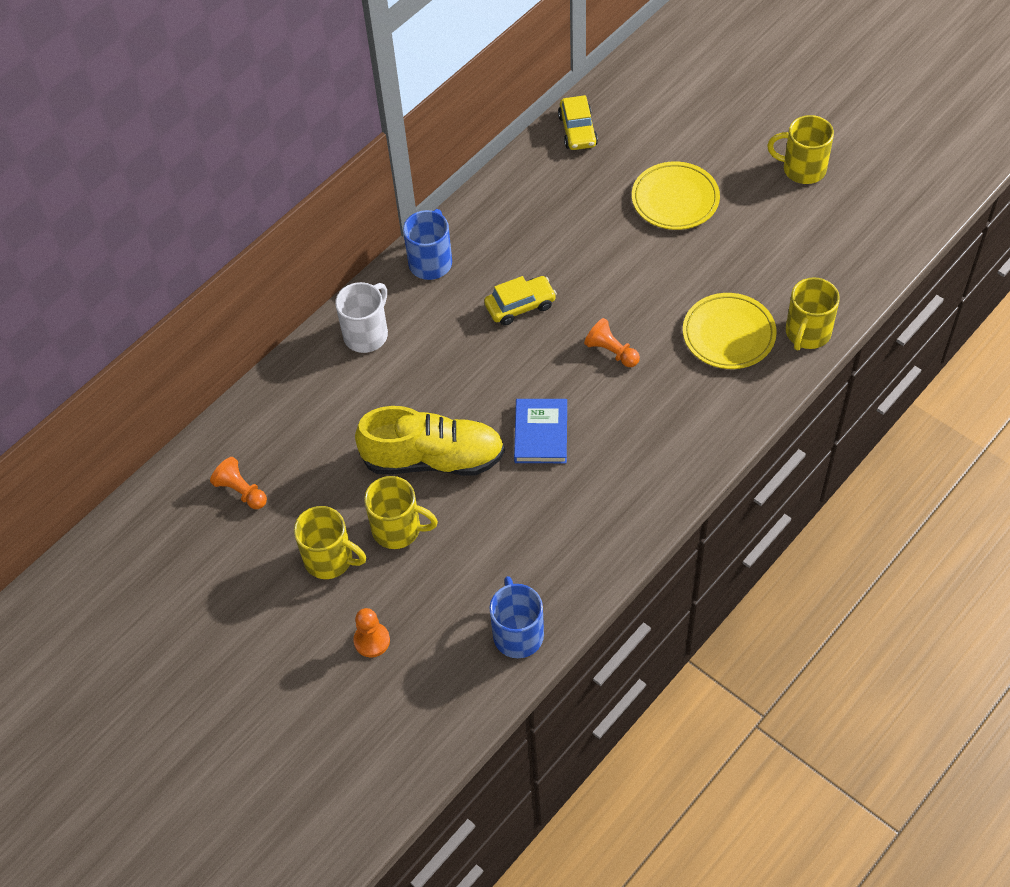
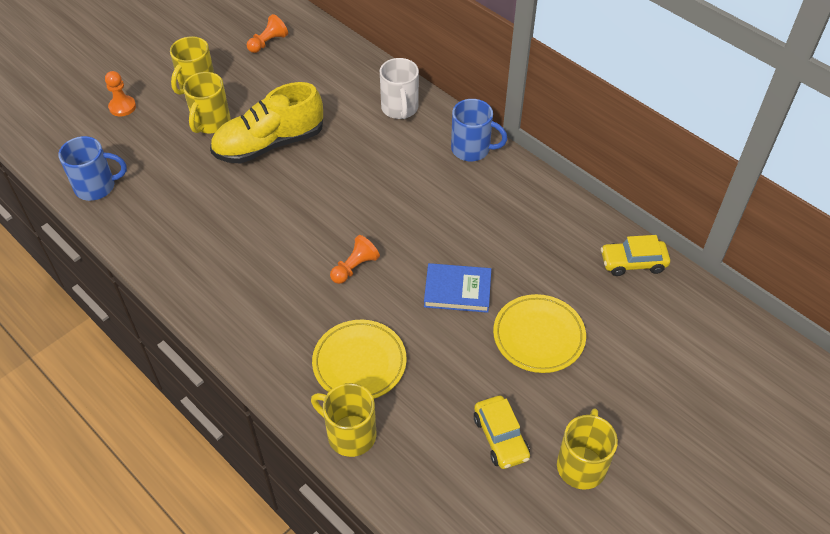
camera: 90 degrees right, 5 degrees down
white mug [335,282,388,353] -> white mug turned 45 degrees clockwise [380,58,419,119]
yellow shoe [355,406,505,476] -> yellow shoe turned 60 degrees clockwise [210,82,323,164]
yellow car [484,276,557,325] -> yellow car moved to [474,396,530,469]
blue book [514,399,567,463] -> blue book moved to [424,263,491,313]

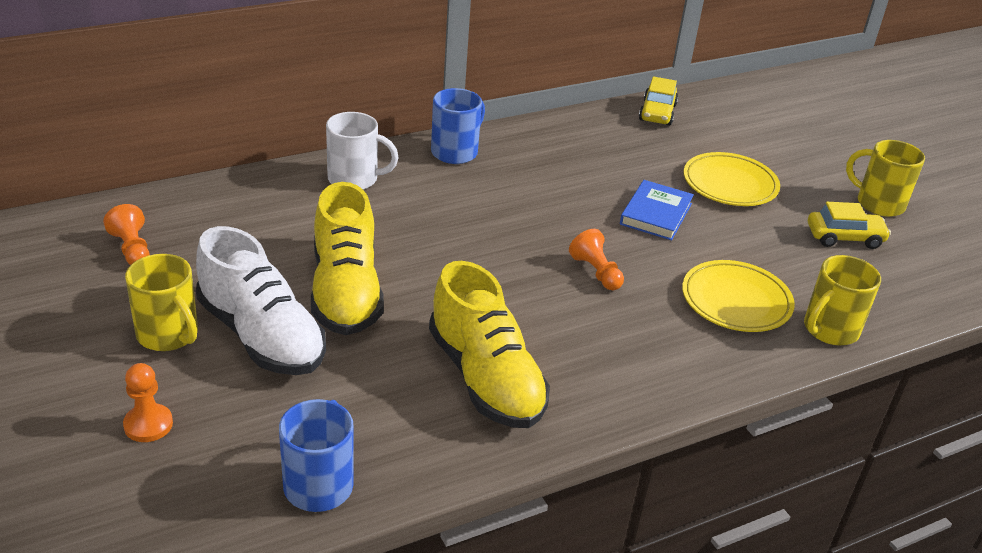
camera: 75 degrees left, 15 degrees down
yellow mug [183,72,231,133] -> white shoe [196,226,326,375]
none -> yellow shoe [429,261,550,428]

